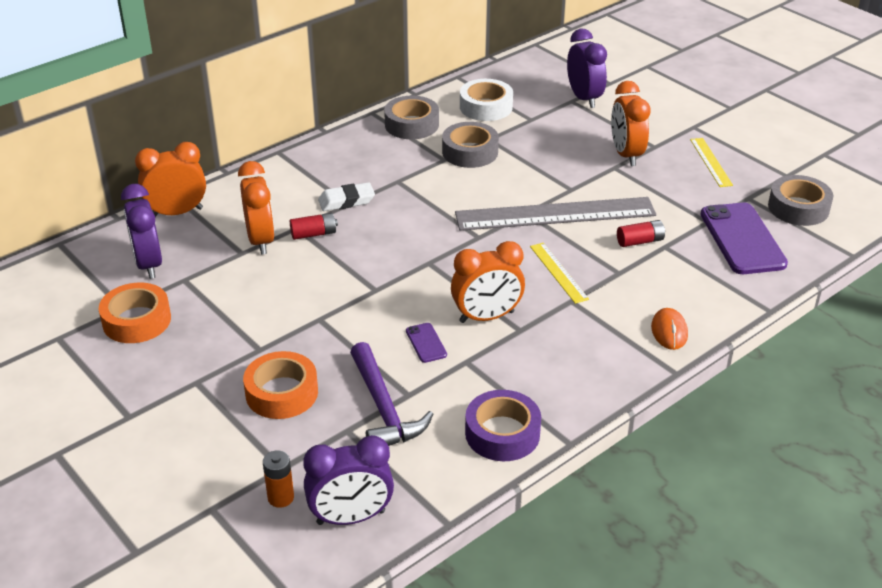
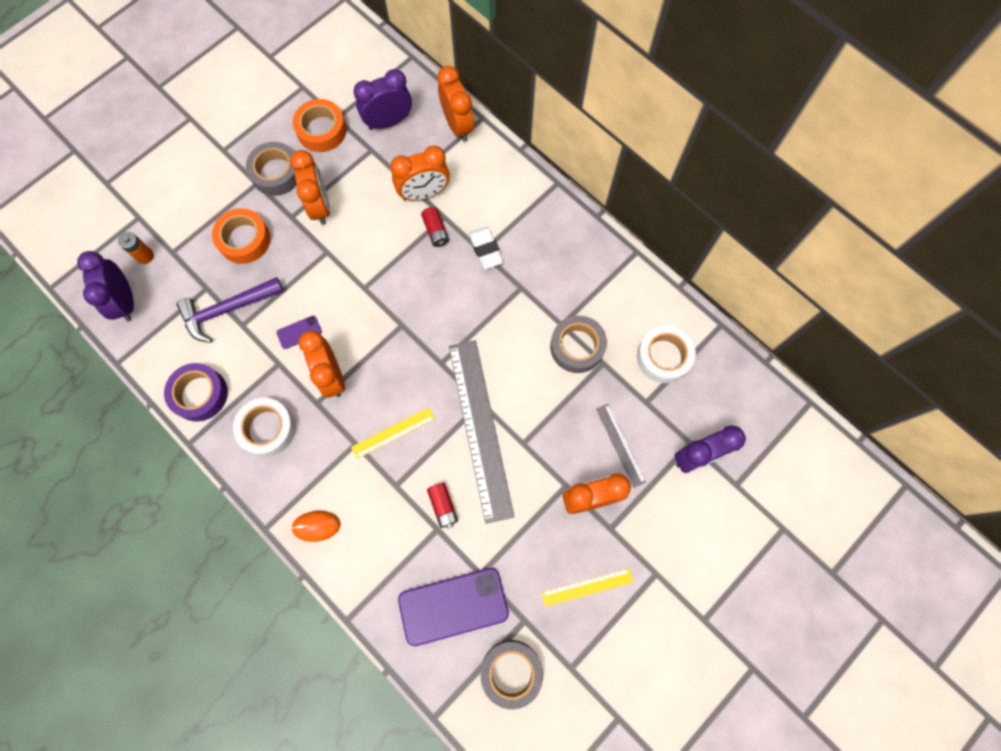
camera: 85 degrees right, 35 degrees up
grey tape [384,96,439,139] -> grey tape moved to [246,142,297,196]
none -> white tape [233,398,296,457]
none -> orange clock [290,150,330,225]
none -> grey ruler [596,404,646,488]

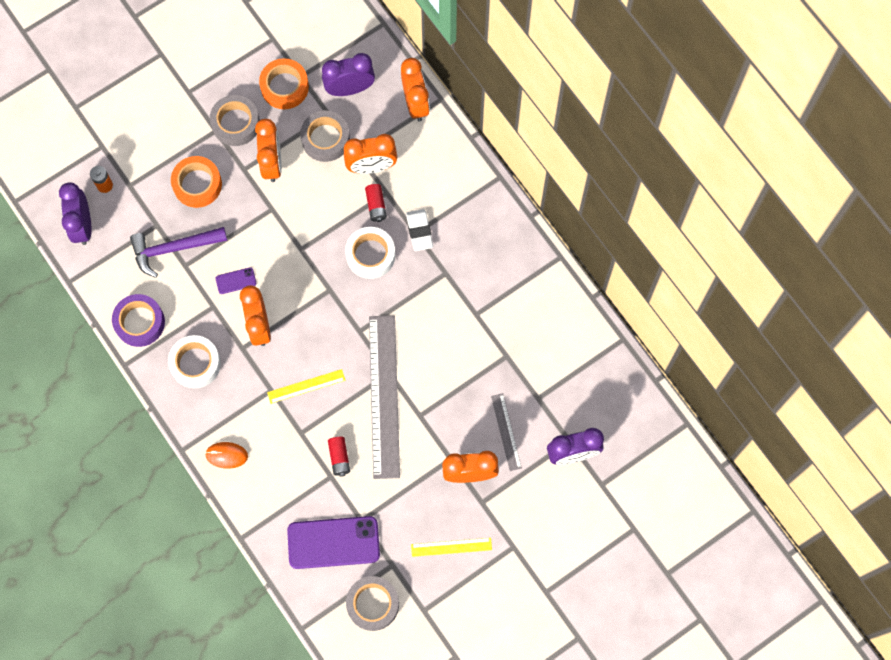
camera: 10 degrees right, 0 degrees up
grey tape [550,315,607,373] -> grey tape moved to [300,111,350,162]
white tape [637,325,696,383] -> white tape moved to [345,227,395,279]

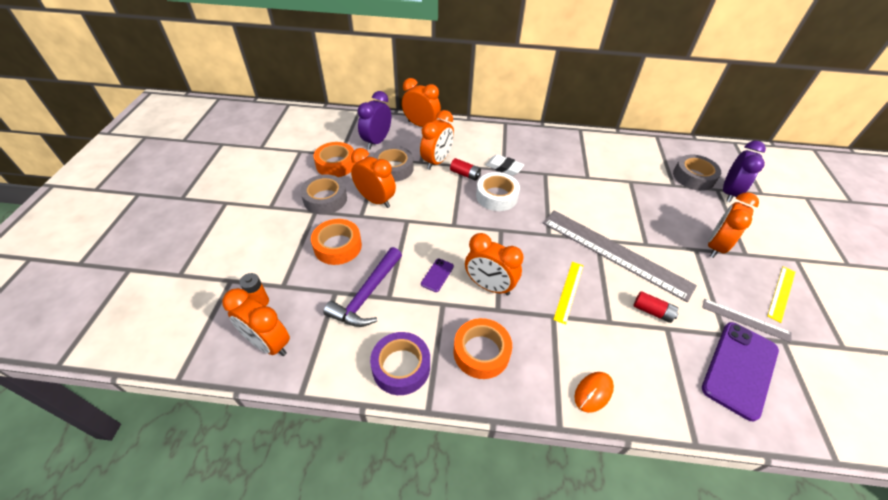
camera: 50 degrees left, 25 degrees down
purple clock [59,182,92,245] -> orange clock [222,288,290,356]
white tape [168,335,221,388] -> orange tape [454,318,512,379]
grey tape [346,576,399,631] -> grey tape moved to [673,155,721,191]
grey ruler [491,393,522,471] -> grey ruler moved to [702,299,792,343]

